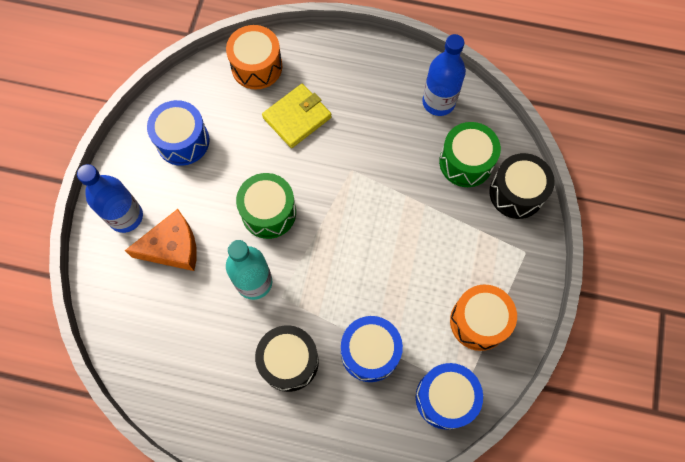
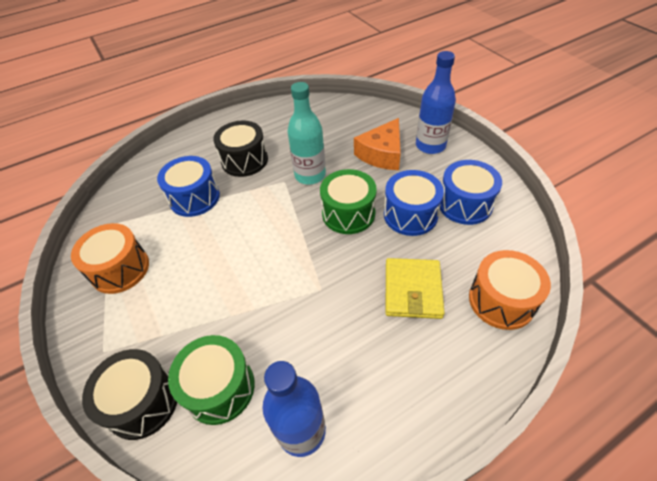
camera: 140 degrees right, 20 degrees down
blue drum [416,363,483,430] -> blue drum moved to [384,170,444,236]

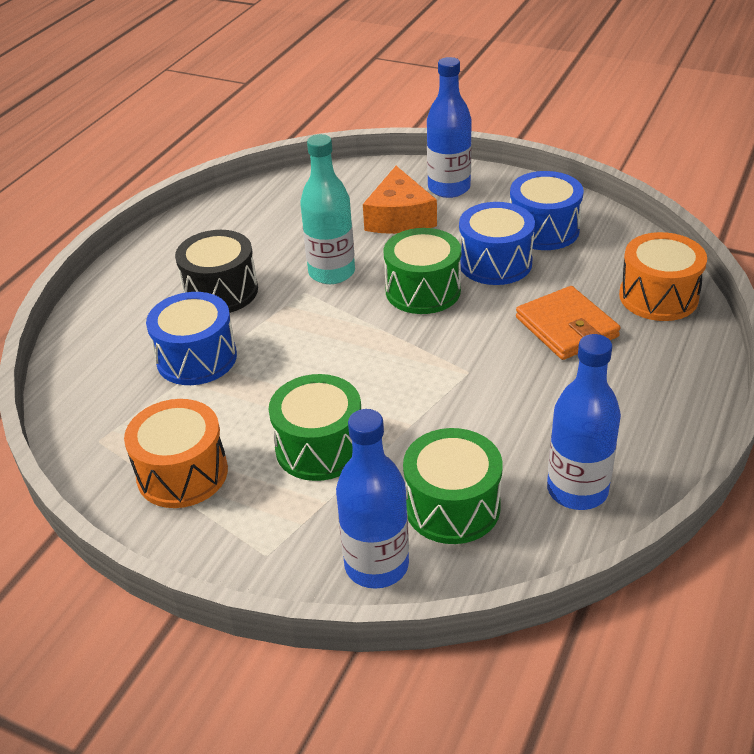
camera: 35 degrees left, 10 degrees down
black drum [82,349,177,440] -> blue bottle [336,409,409,589]
yellow wallet [386,258,445,319] -> orange wallet [516,286,620,360]
none -> green drum [269,374,361,481]

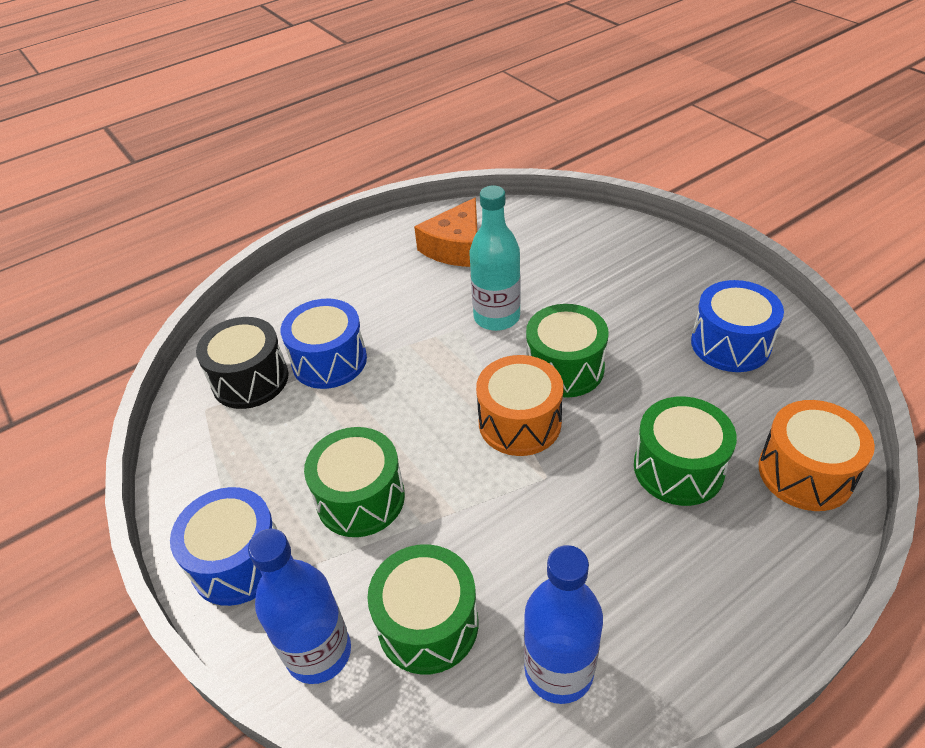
camera: 30 degrees right, 5 degrees up
orange drum [124,399,228,508] -> orange drum moved to [476,355,564,456]
black drum [175,230,258,313] -> black drum moved to [196,317,289,409]
orange cheese [363,166,437,234] -> orange cheese moved to [414,198,477,267]
blue bottle [427,57,472,198] -> none
blue drum [459,202,535,285] -> blue drum moved to [170,487,277,606]
orange wallet [516,286,620,360] -> green drum [634,396,737,506]

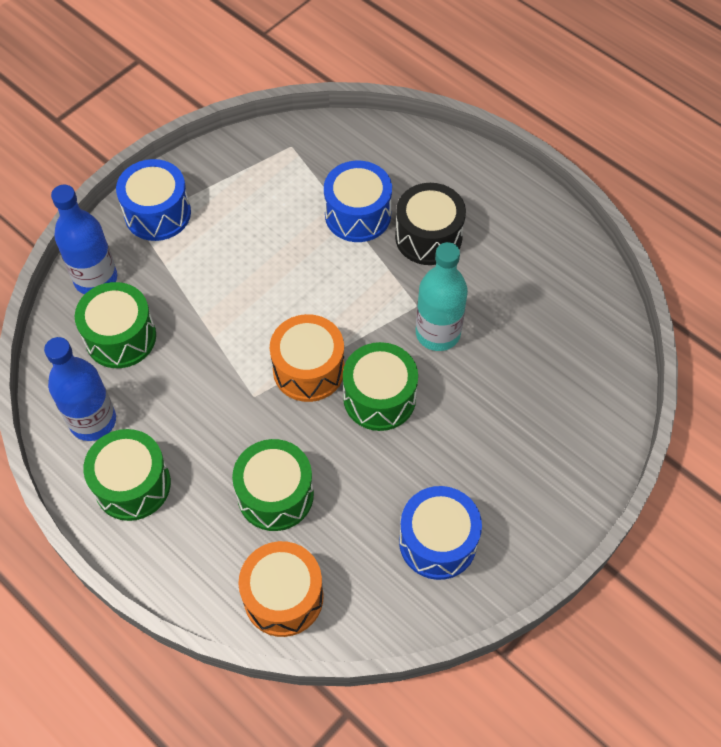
camera: 75 degrees right, 15 degrees up
black drum [196,317,289,409] -> black drum moved to [395,183,466,265]
green drum [304,427,405,537] -> green drum moved to [83,429,171,521]
orange cheese [414,198,477,267] -> none

